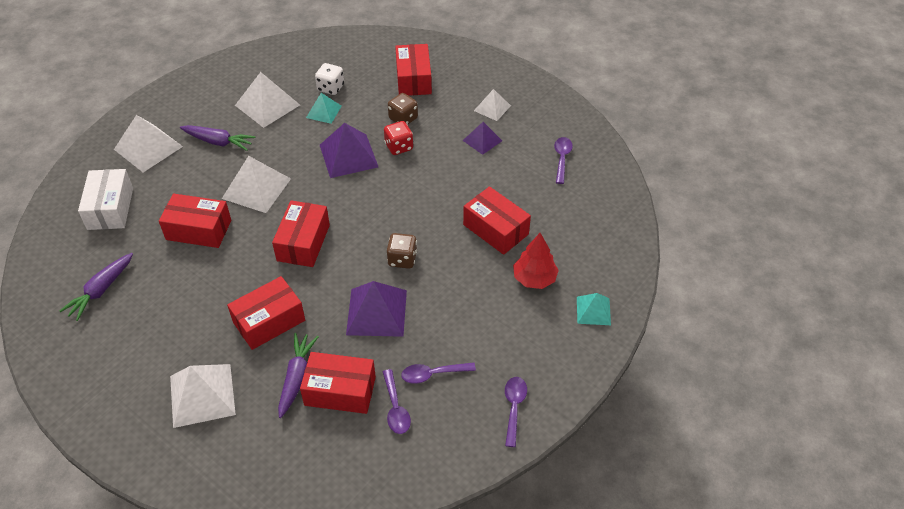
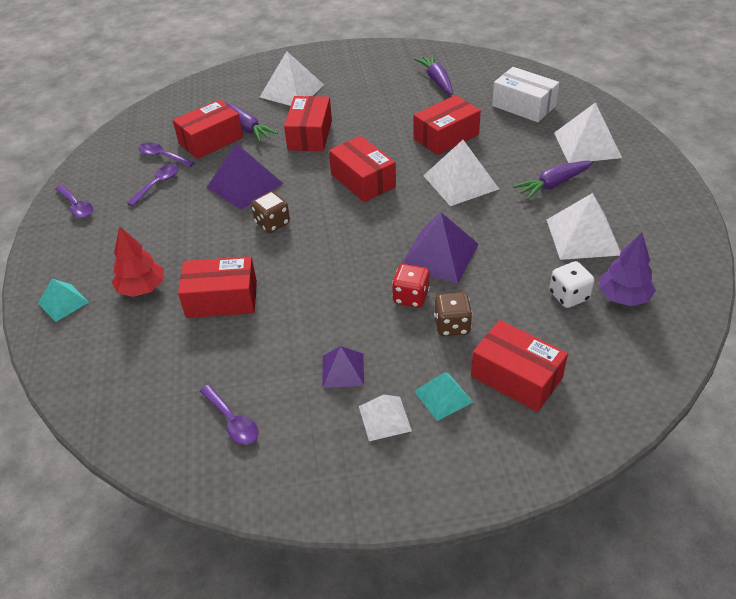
camera: 135 degrees right, 5 degrees down
turquoise pyramid [306,93,342,124] -> turquoise pyramid moved to [414,372,473,421]
none -> purple tree [599,232,656,306]

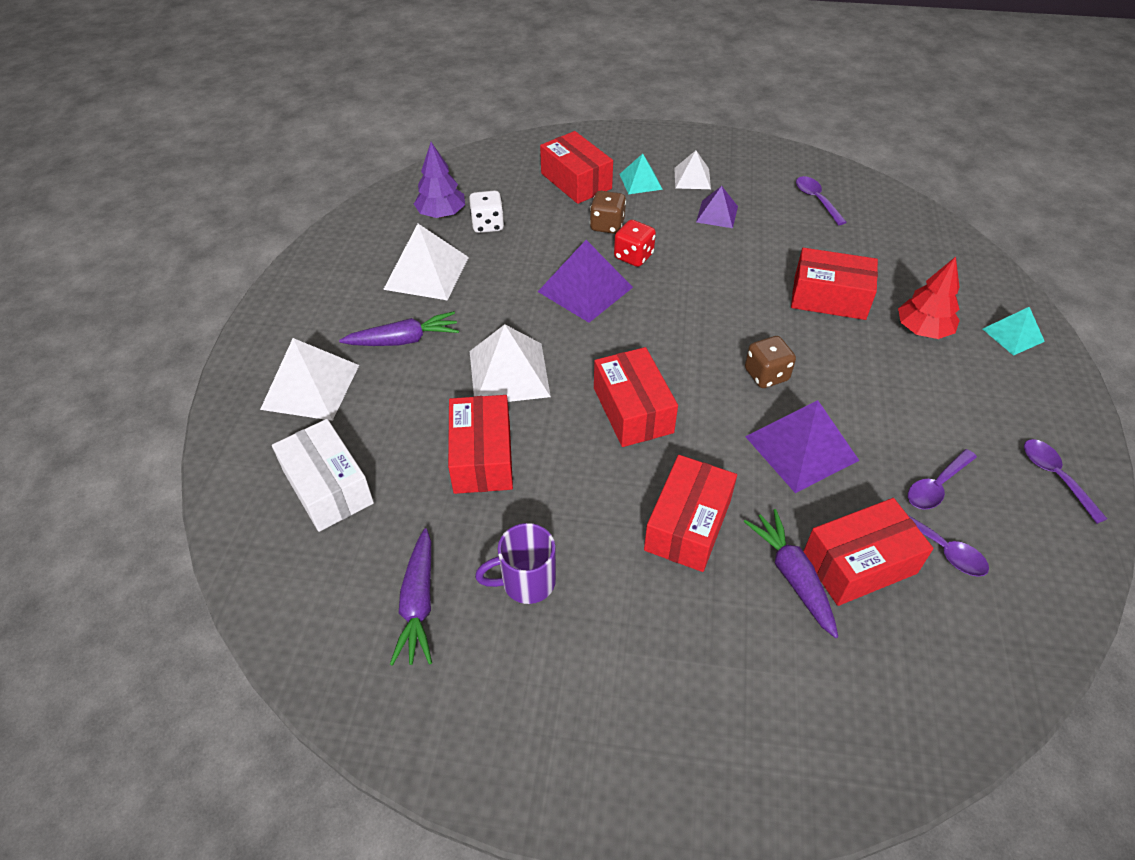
camera: 165 degrees left, 5 degrees up
white pyramid [260,51,324,106] -> none
red box [414,95,481,155] -> red box turned 75 degrees counterclockwise [448,395,513,494]
none -> purple mug [475,523,556,604]

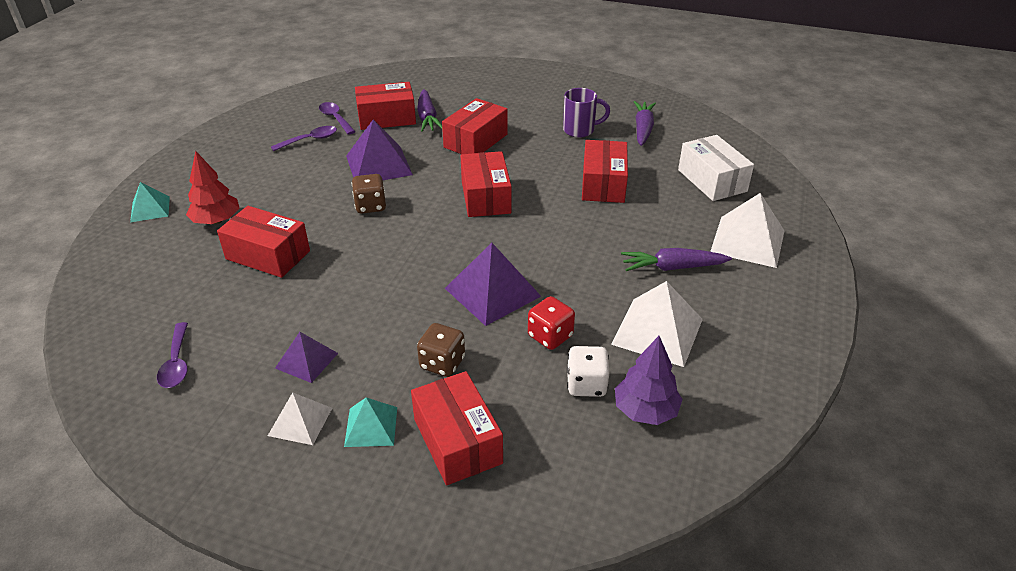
camera: 170 degrees left, 10 degrees down
white pyramid [470,324,551,402] -> none
red dice [614,220,656,267] -> red dice moved to [528,296,575,350]
purple spoon [1024,439,1107,524] -> none

